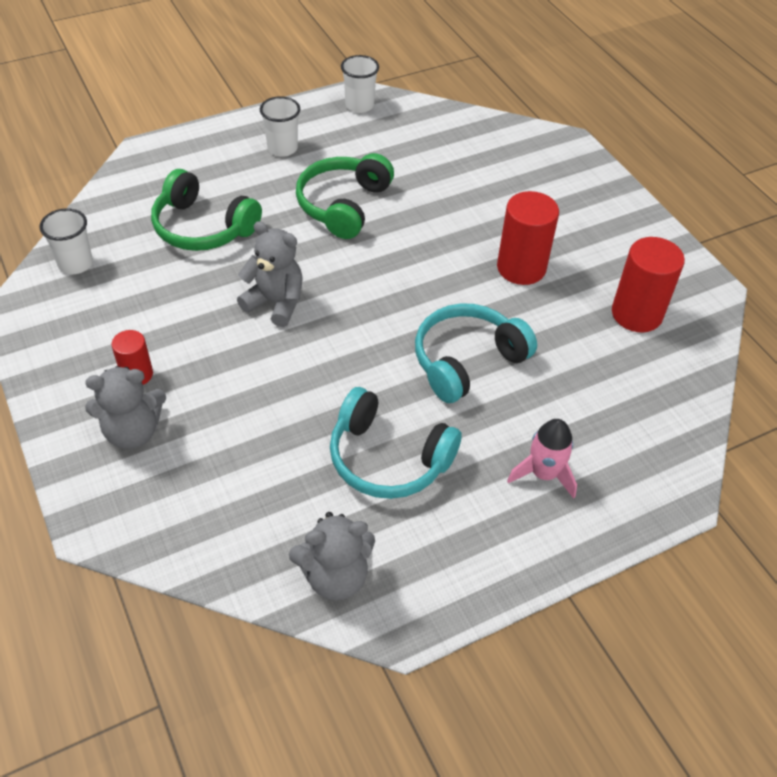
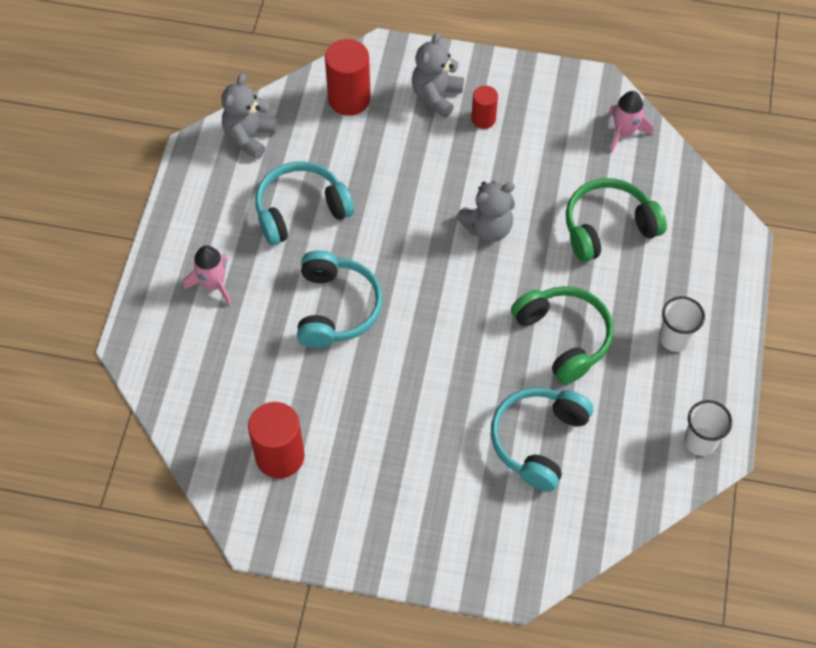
camera: 130 degrees right, 10 degrees up
white cup [39,208,93,274] -> pink rocket [609,91,653,153]
red cylinder [497,191,559,285] -> red cylinder moved to [325,39,371,116]
none -> turquoise headphones [491,387,593,492]

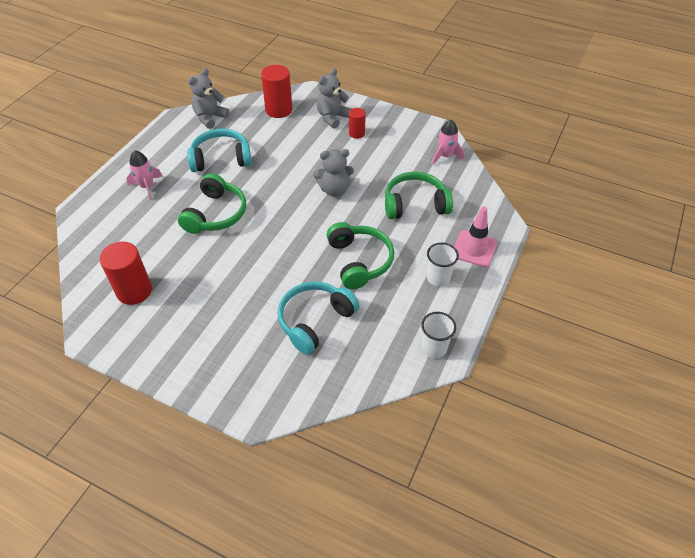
camera: 15 degrees right, 10 degrees down
turquoise headphones [297,250,383,348] -> green headphones [178,173,246,234]
none -> pink traffic cone [454,207,497,267]

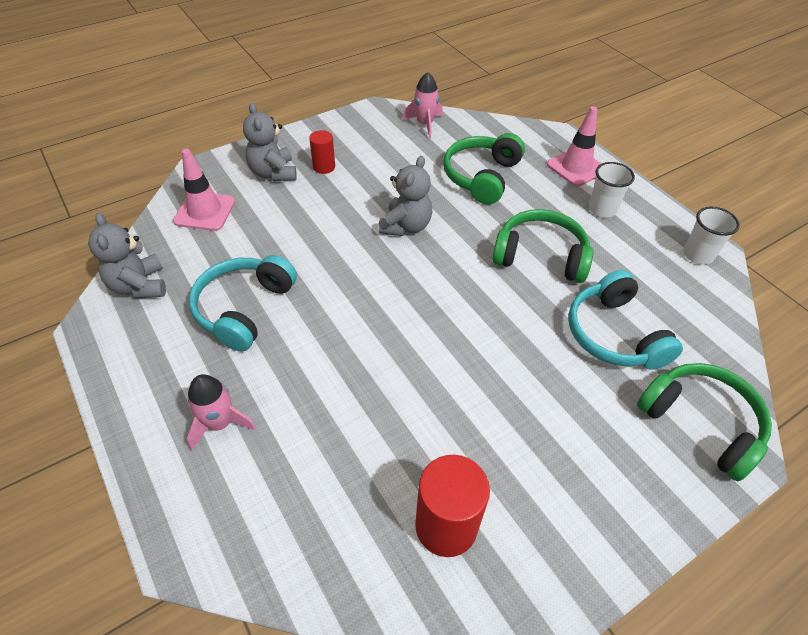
camera: 60 degrees left, 0 degrees up
green headphones [178,173,246,234] -> green headphones moved to [637,363,772,481]
red cylinder [261,65,292,118] -> pink traffic cone [173,149,235,231]

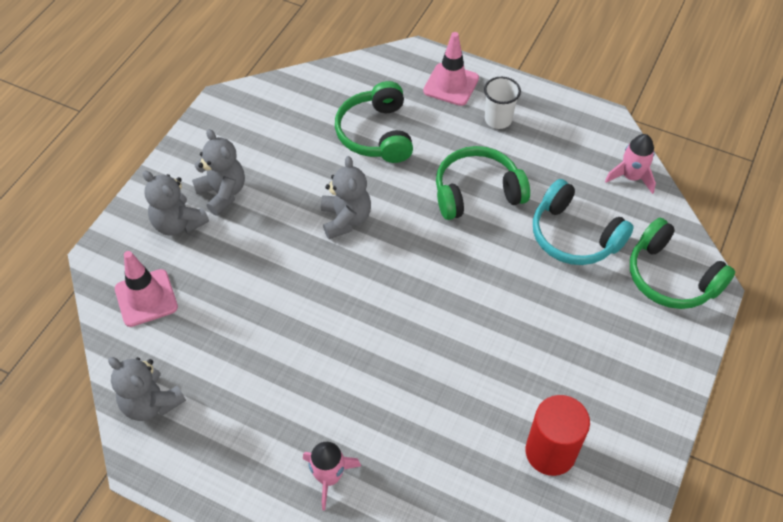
camera: 30 degrees left, 5 degrees up
turquoise headphones [189,255,297,351] -> none
red cylinder [309,130,335,174] -> grey teddy bear [192,129,245,216]
pink rocket [402,72,443,138] -> pink rocket moved to [605,134,656,194]
green headphones [637,363,772,481] -> green headphones turned 150 degrees counterclockwise [630,218,735,309]
white cup [683,207,740,265] -> none

